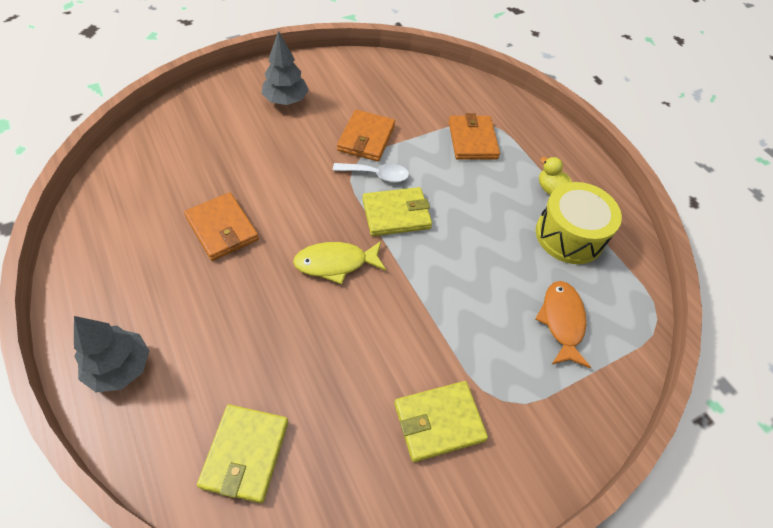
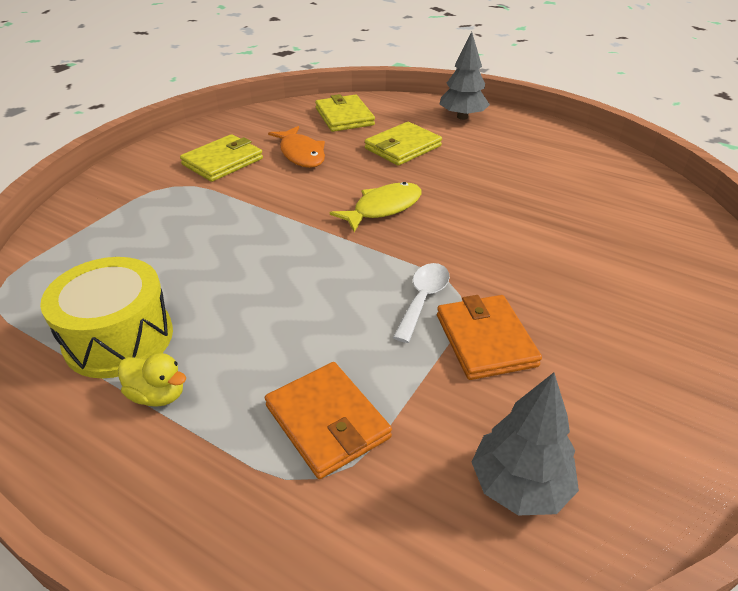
camera: 155 degrees right, 15 degrees down
orange wallet [184,192,259,261] -> none
grey tree [261,31,309,105] -> grey tree moved to [472,373,579,516]
white spoon [333,163,409,182] -> white spoon turned 135 degrees clockwise [393,263,450,343]
yellow wallet [362,187,432,236] -> yellow wallet moved to [365,122,442,166]
orange fish [535,281,591,368] -> orange fish moved to [268,126,325,168]

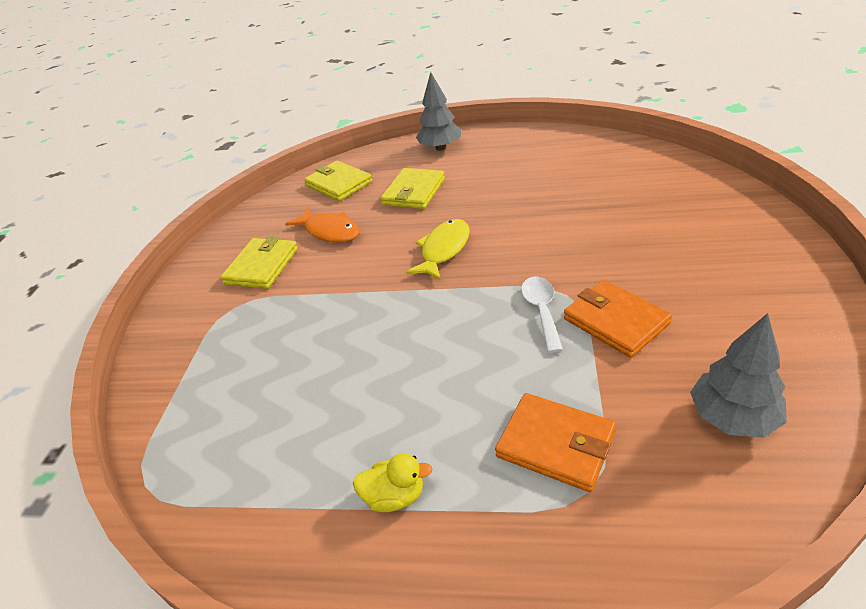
camera: 20 degrees left, 0 degrees up
yellow drum [40,257,173,378] -> none

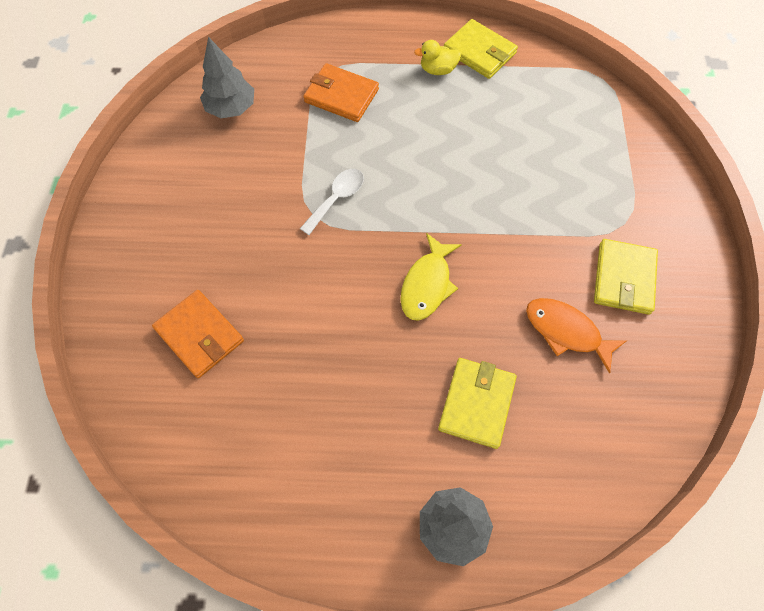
camera: 170 degrees right, 25 degrees up
yellow wallet [304,161,372,201] -> yellow wallet moved to [444,19,518,79]
white spoon [521,277,563,353] -> white spoon turned 135 degrees counterclockwise [300,169,364,235]
orange wallet [564,280,672,358] -> orange wallet moved to [152,290,244,378]

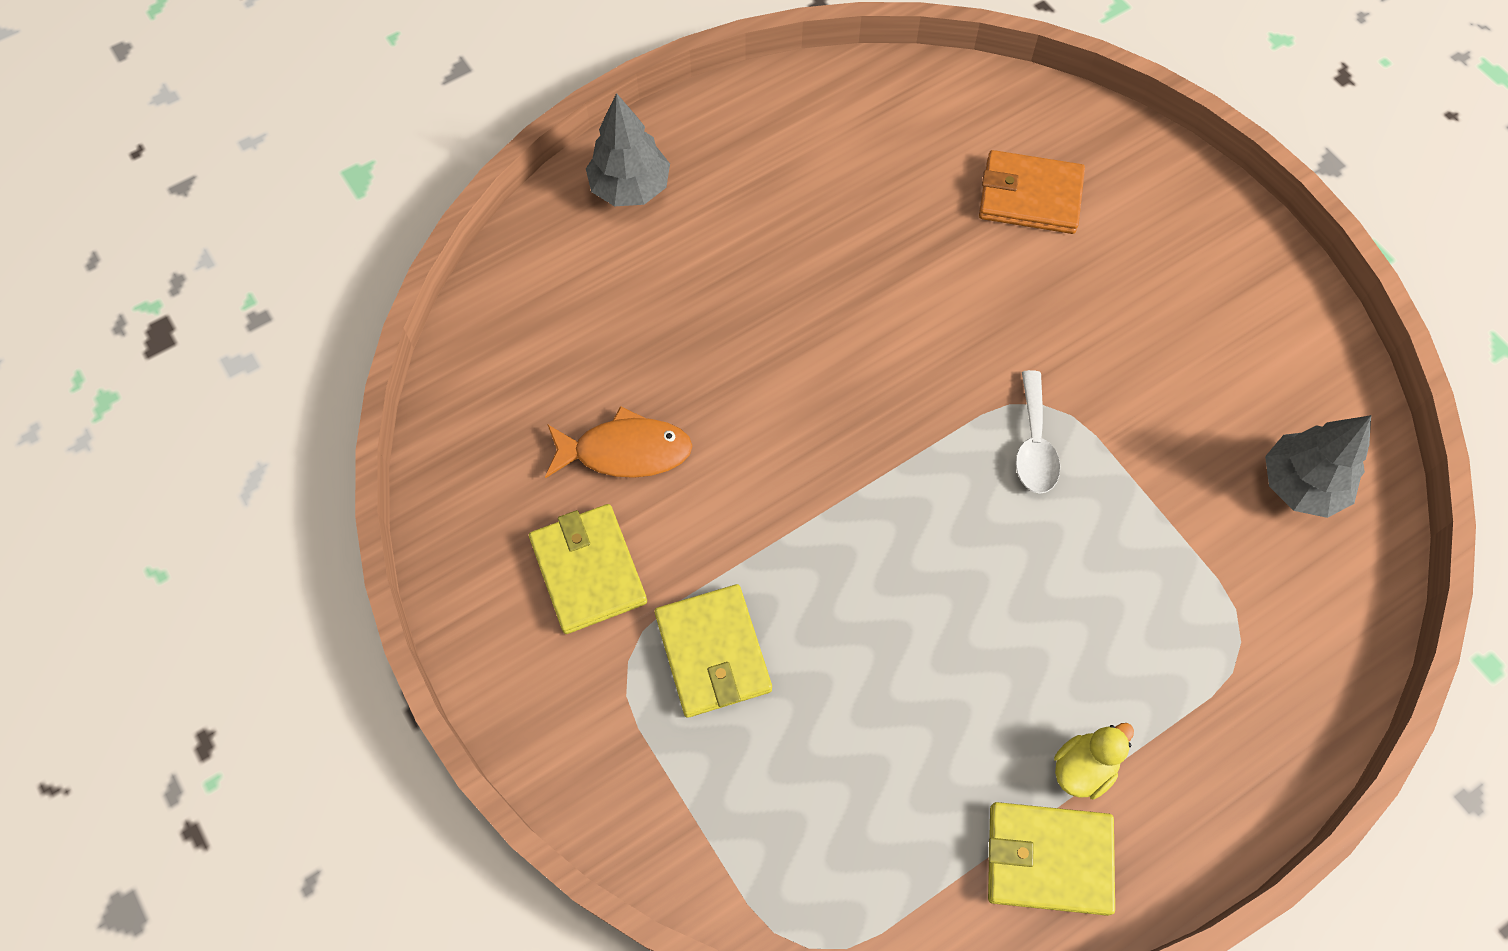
camera: 145 degrees right, 0 degrees up
orange wallet [303,63,379,122] -> none
yellow fish [400,233,462,321] -> none
yellow wallet [438,358,517,449] -> yellow wallet moved to [654,584,772,718]

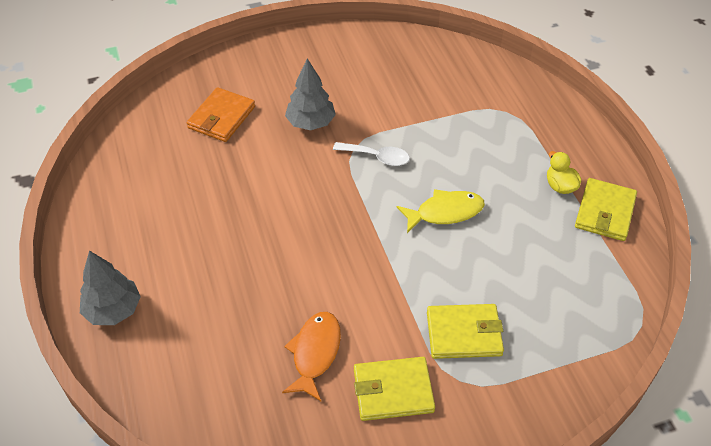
camera: 75 degrees left, 15 degrees down
grey tree [1265,415,1371,518] -> grey tree moved to [285,58,336,130]
none -> yellow fish [397,189,485,233]

